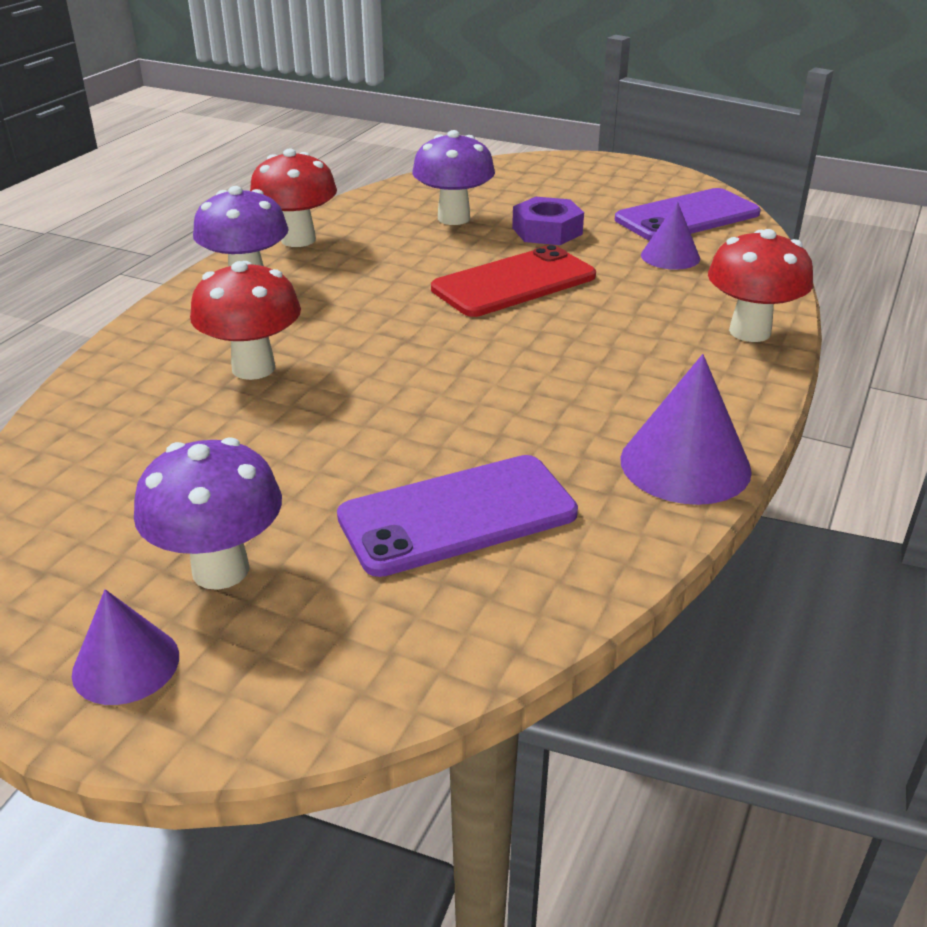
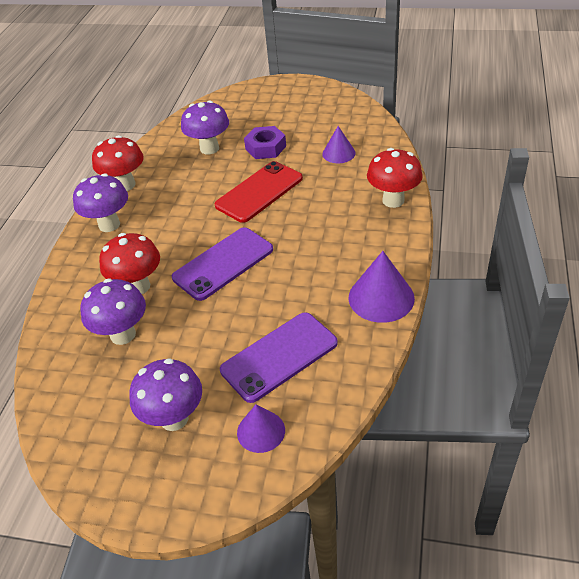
camera: 10 degrees left, 10 degrees up
purple cone [72,589,179,705] -> purple cone moved to [237,404,285,453]
purple phone [615,188,761,241] -> purple phone moved to [172,228,273,301]
none -> purple mushroom [80,278,146,345]

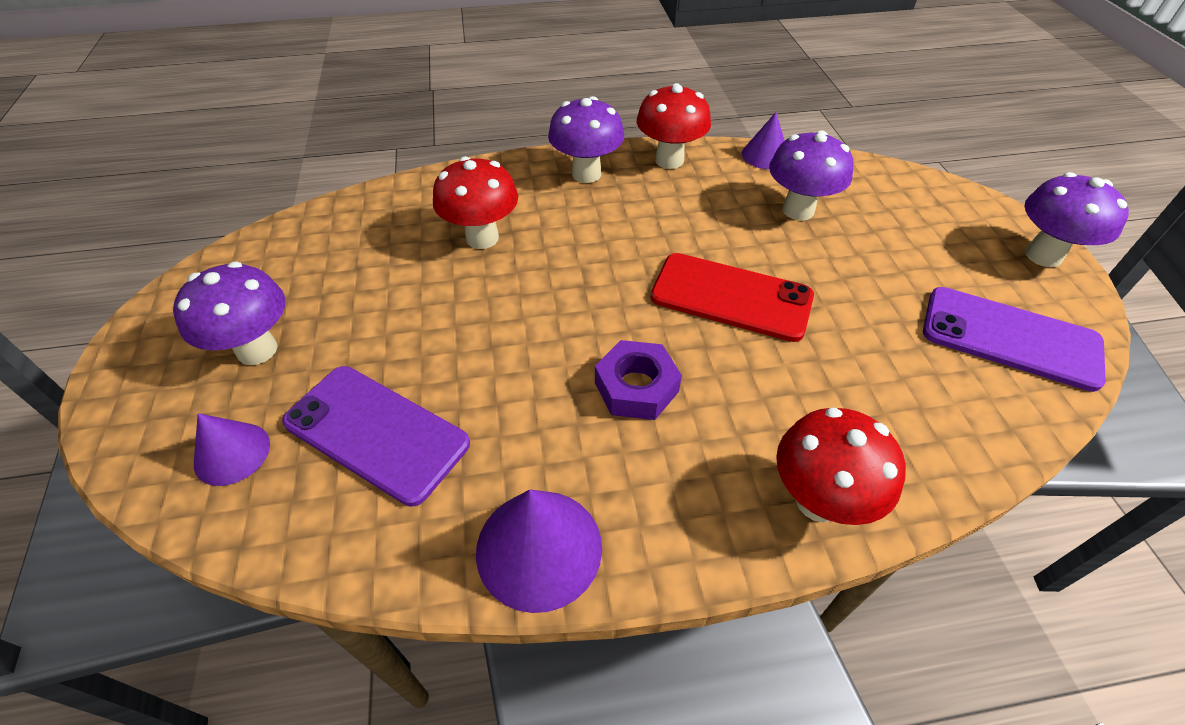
camera: 65 degrees right, 5 degrees up
purple mushroom [80,278,146,345] -> purple mushroom moved to [1025,172,1129,267]
purple phone [172,228,273,301] -> purple phone moved to [923,287,1106,392]
purple nut [244,126,286,159] -> purple nut moved to [595,340,682,420]
purple cone [322,126,356,163] -> purple cone moved to [742,112,785,169]

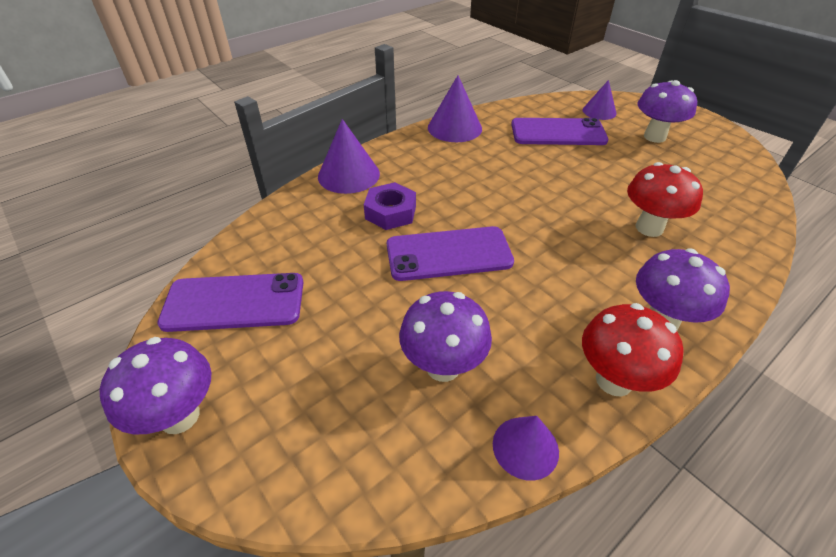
camera: 150 degrees right, 5 degrees down
purple nut [595,340,682,420] -> purple nut moved to [364,182,416,230]
red phone [651,253,814,342] -> purple phone [387,226,514,281]
red mushroom [776,408,906,525] -> purple cone [318,119,380,194]

